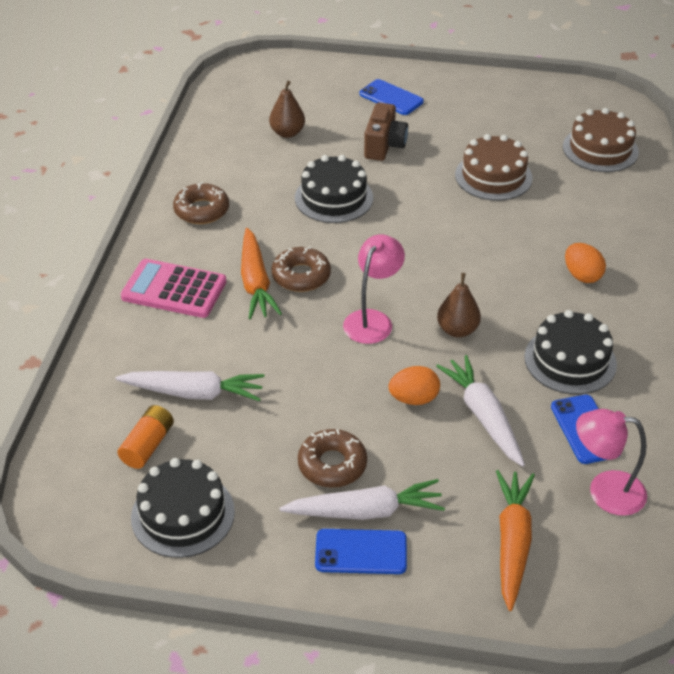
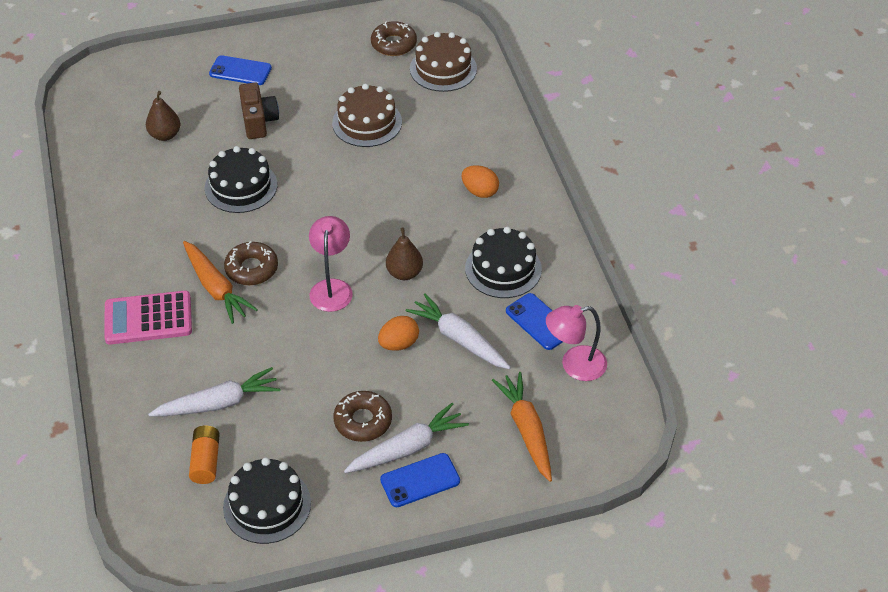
camera: 25 degrees left, 5 degrees up
brown donut [173,182,229,224] -> brown donut moved to [371,21,417,56]

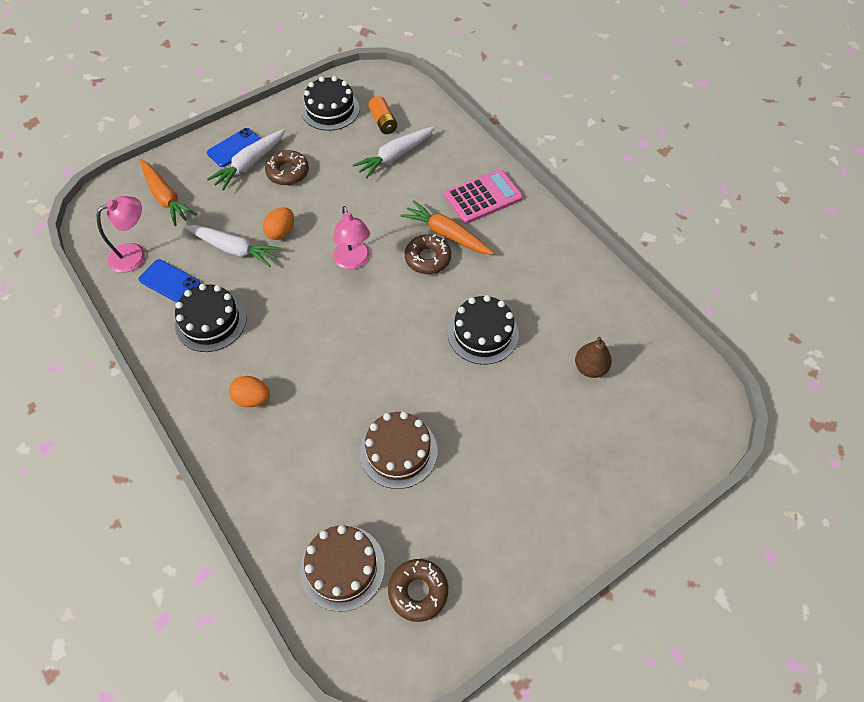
camera: 160 degrees right, 10 degrees up
blue phone [209,55,272,85] -> none
brown camera [239,83,279,139] -> none
brown pear [386,228,423,280] -> none

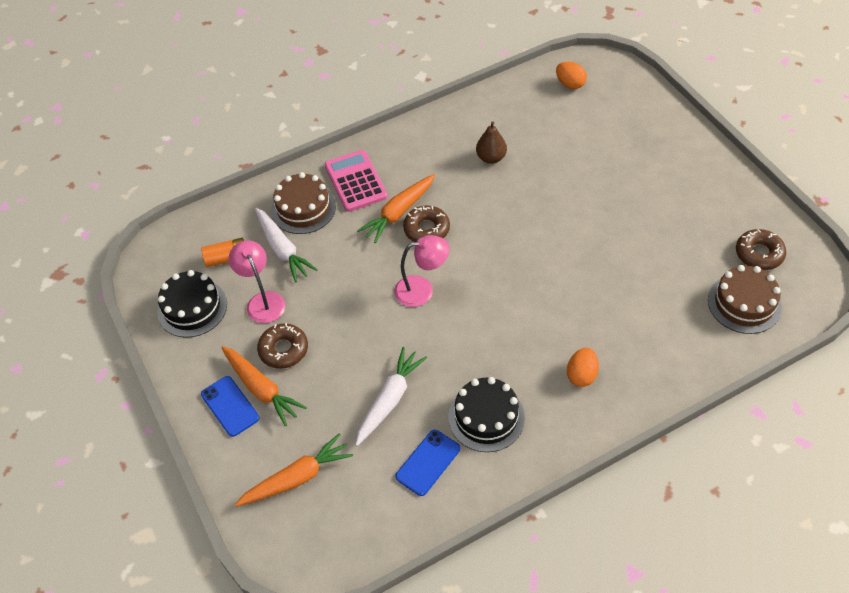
camera: 80 degrees left, 5 degrees down
pink lamp [97,196,145,273] -> pink lamp moved to [229,241,285,323]
white carrot [207,129,286,191] -> orange carrot [221,346,307,426]
orange egg [263,207,294,240] -> orange egg moved to [556,62,587,89]
brown cake [360,412,437,489] -> brown cake moved to [271,172,336,234]
black cake [448,295,519,365] -> none
brown pear [575,337,612,378] -> brown pear moved to [476,121,507,164]

